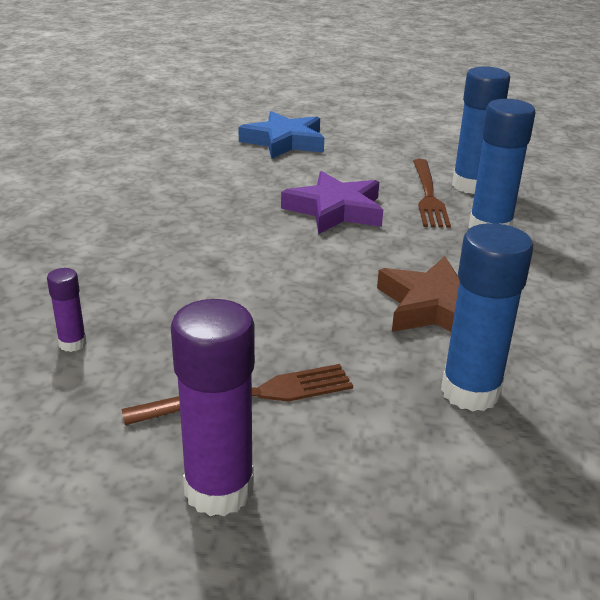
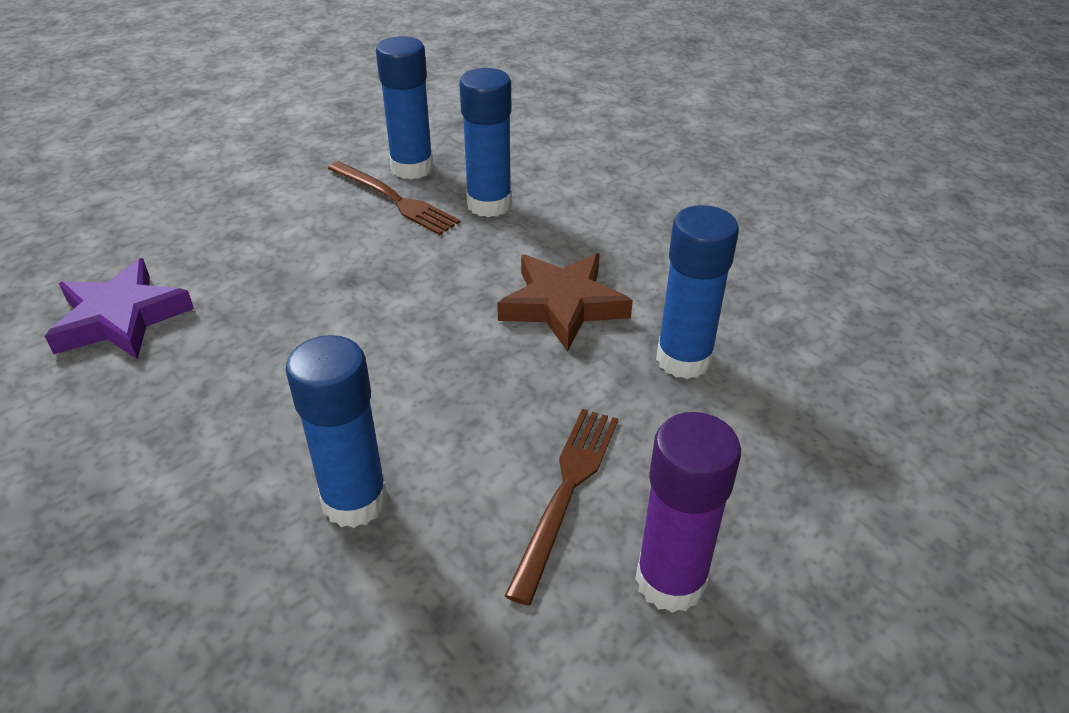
camera: 50 degrees left, 10 degrees up
purple glue stick [47,268,87,352] -> none
blue star [238,111,324,159] -> none
purple star [281,171,383,234] -> purple star moved to [45,258,194,360]
none -> blue glue stick [285,335,388,528]

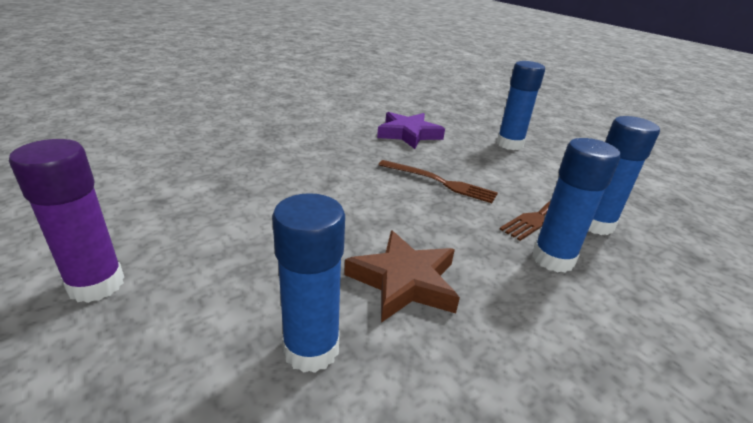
camera: 95 degrees right, 10 degrees down
blue glue stick [285,335,388,528] -> blue glue stick moved to [497,61,545,150]
brown fork [505,409,618,605] -> brown fork moved to [378,160,498,203]

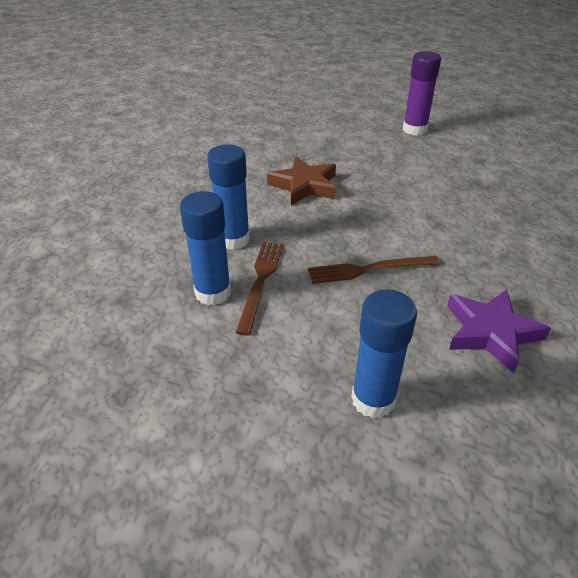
camera: 145 degrees right, 10 degrees up
blue glue stick [272,193,345,373] -> none

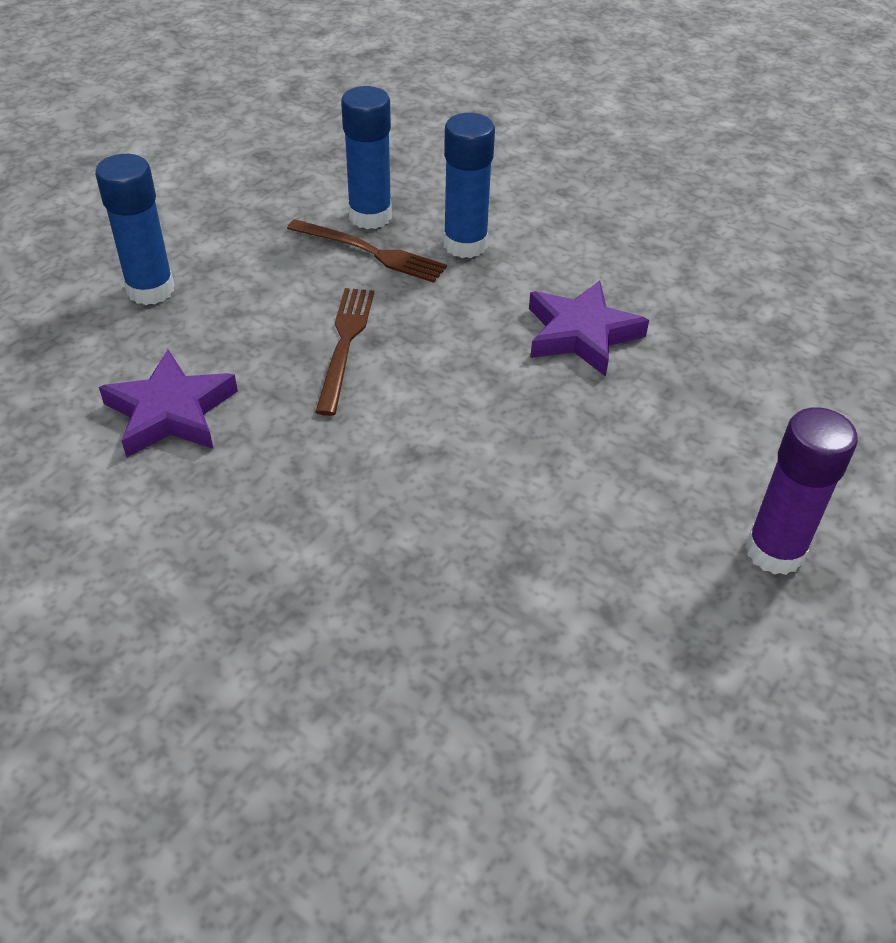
camera: 105 degrees right, 5 degrees up
brown star [267,156,336,205] -> purple star [529,281,649,377]

